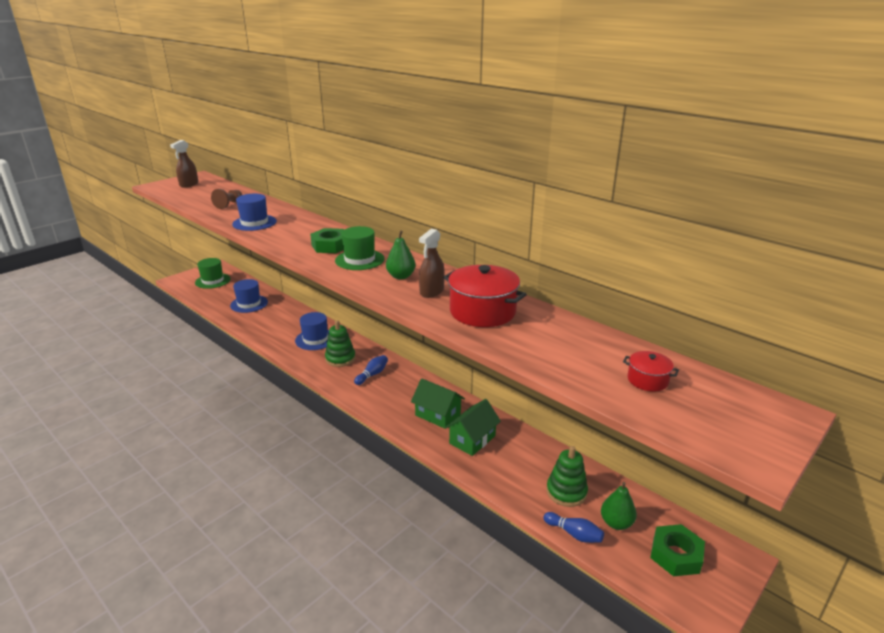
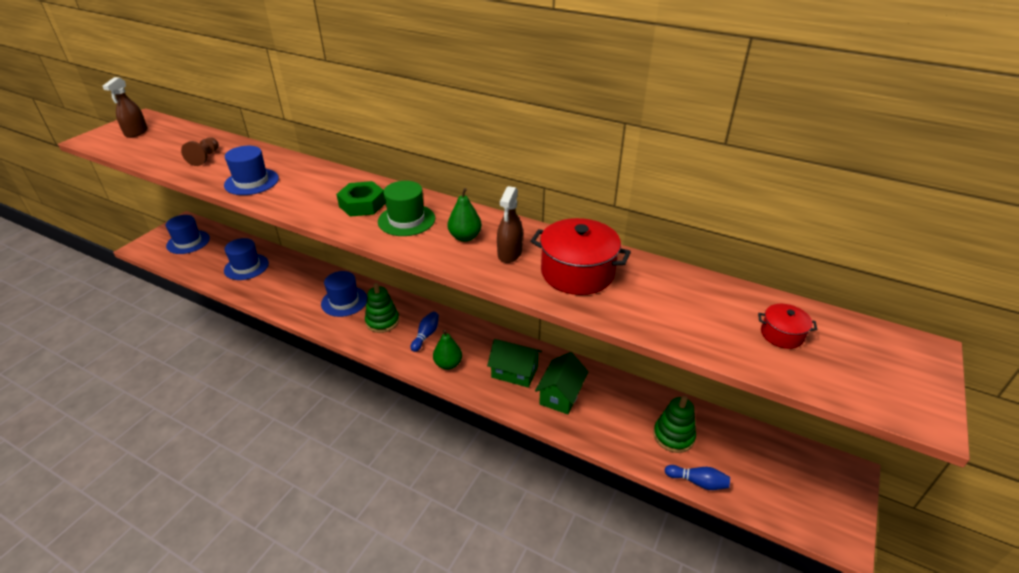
camera: 15 degrees left, 10 degrees up
green hat [195,258,231,289] -> blue hat [166,215,210,254]
green pear [601,482,637,530] -> green pear moved to [433,330,462,370]
green nut [650,524,705,576] -> none

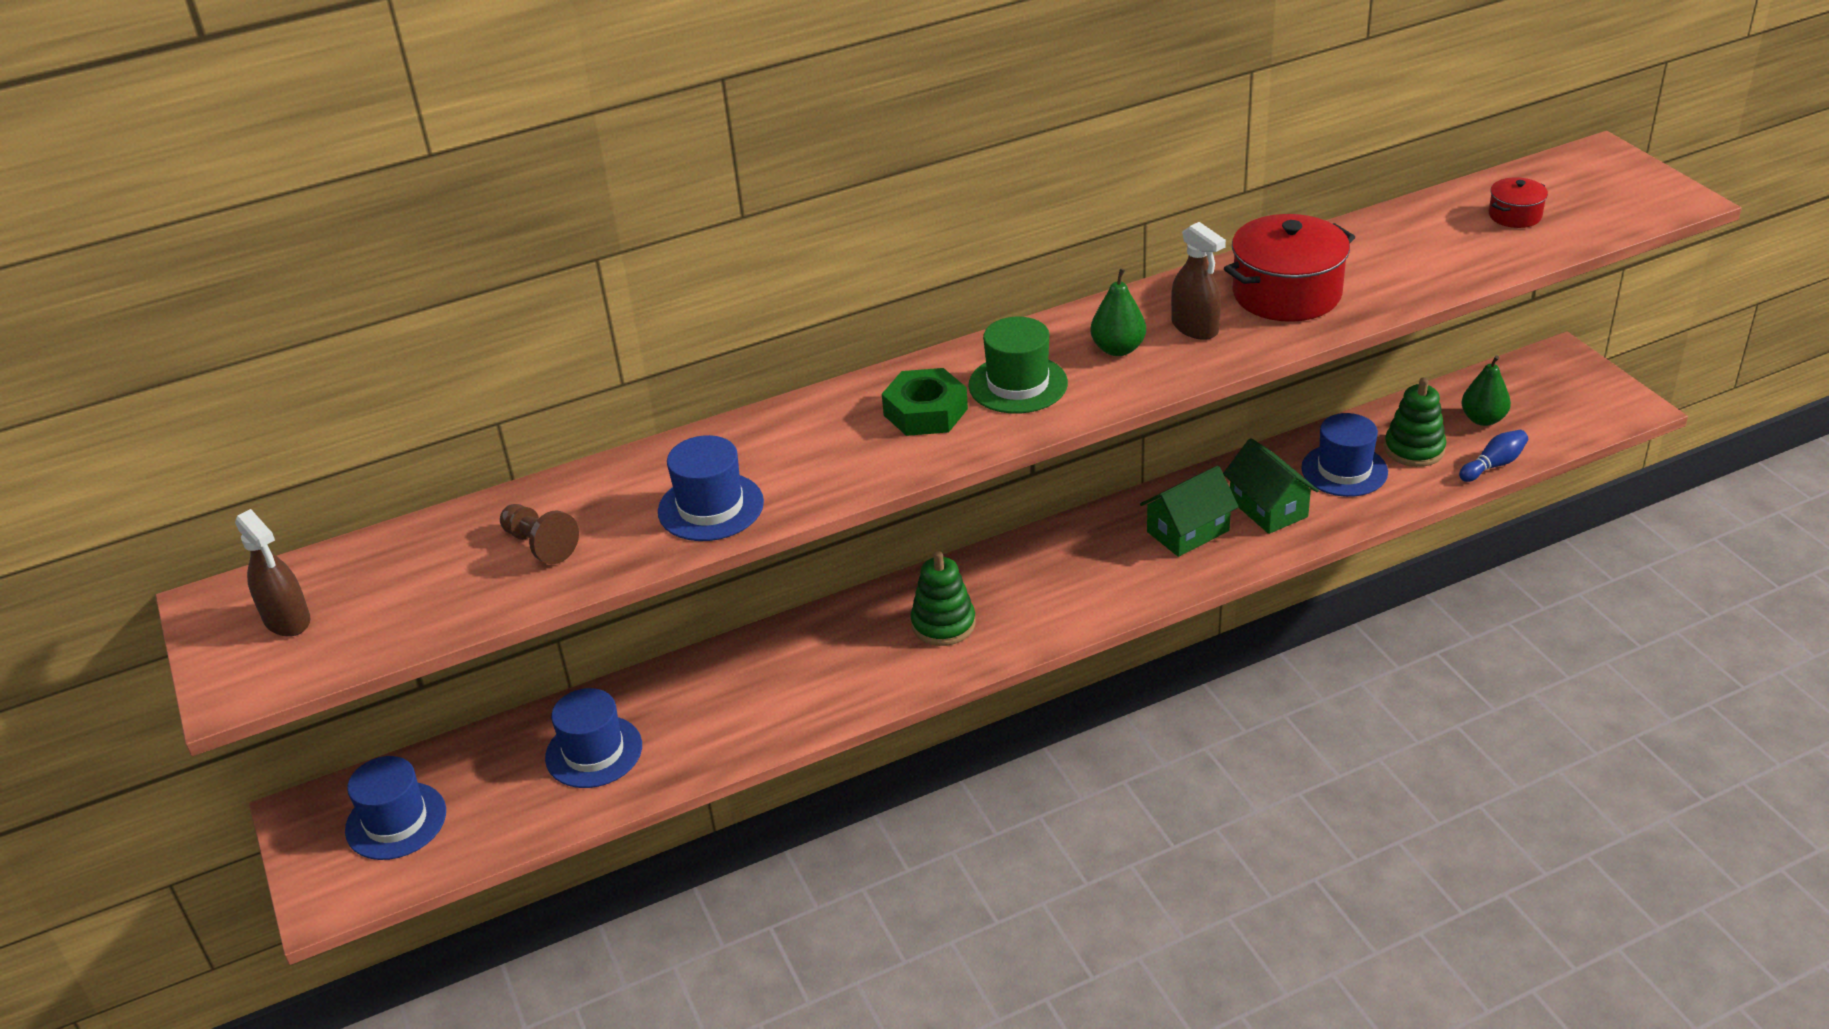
camera: 50 degrees left, 0 degrees up
blue hat [321,271,367,317] -> blue hat moved to [1301,413,1388,497]
blue bowling pin [411,312,439,352] -> none
green pear [433,330,462,370] -> green pear moved to [1461,355,1511,426]

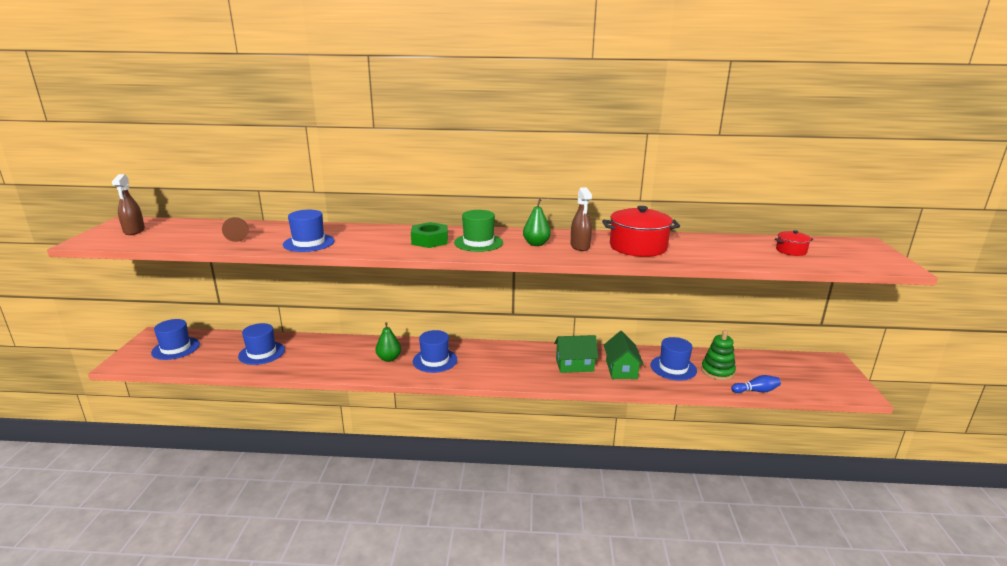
camera: 25 degrees right, 15 degrees down
green stacking toy [910,551,976,646] -> blue hat [413,330,457,373]
green pear [1461,355,1511,426] -> green pear moved to [376,322,401,362]

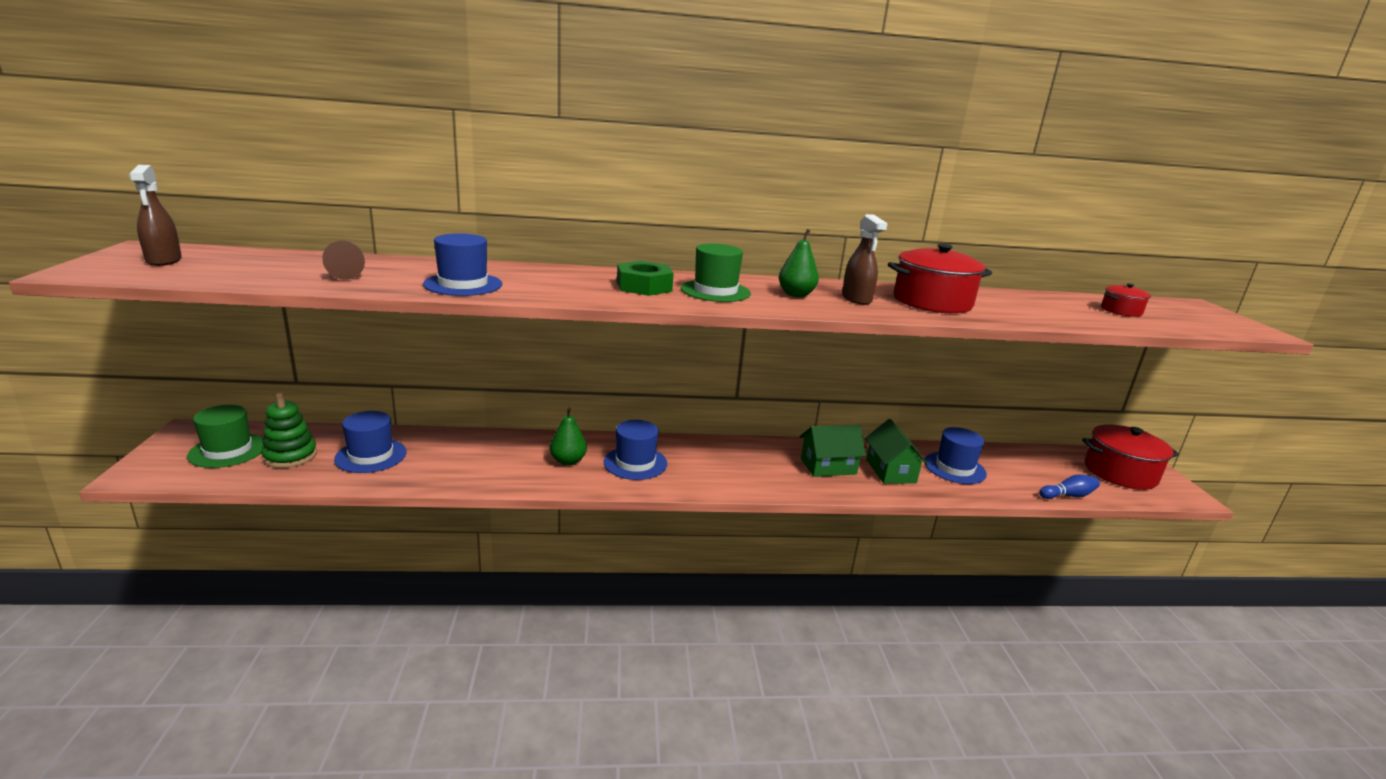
camera: 10 degrees left, 0 degrees up
blue hat [151,319,200,360] -> green hat [187,405,263,468]
green stacking toy [701,330,736,380] -> green stacking toy moved to [261,393,317,468]
none -> red pot [1082,424,1179,490]

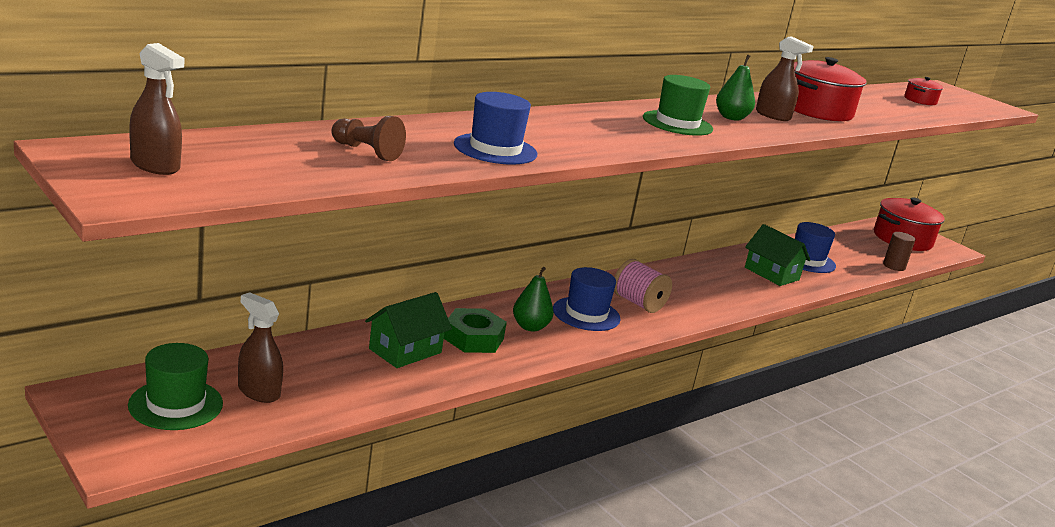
camera: 35 degrees left, 0 degrees up
green stacking toy [261,393,317,468] -> brown spray bottle [238,292,283,403]
blue hat [334,411,407,473] -> none
green nut [617,261,674,296] -> green nut moved to [444,308,507,353]
green house [800,425,866,477] -> green house moved to [365,292,452,368]
blue bowling pin [1039,475,1100,499] -> brown cylinder [883,232,916,271]
none -> pink spool [614,259,672,313]

